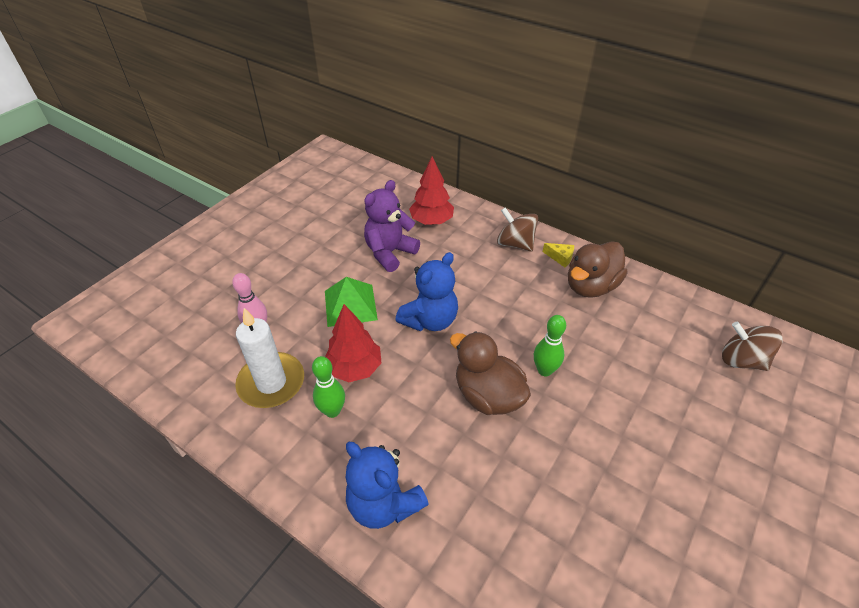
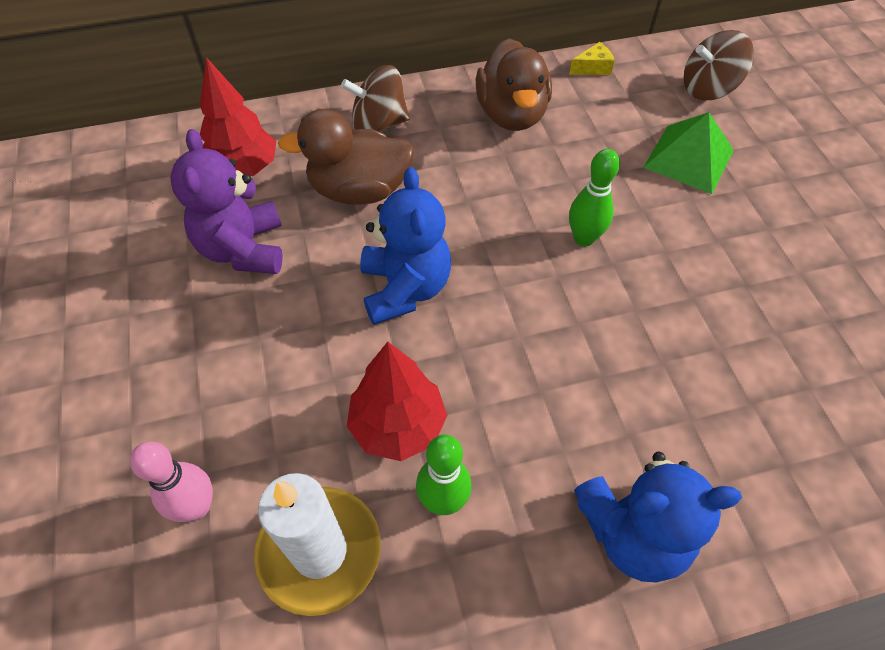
camera: 50 degrees left, 10 degrees up
green pyramid [325,277,378,327] -> green pyramid moved to [643,112,734,194]
brown duck [450,331,531,415] -> brown duck moved to [278,109,415,205]
yellow cheese [543,243,574,267] -> yellow cheese moved to [569,42,615,75]

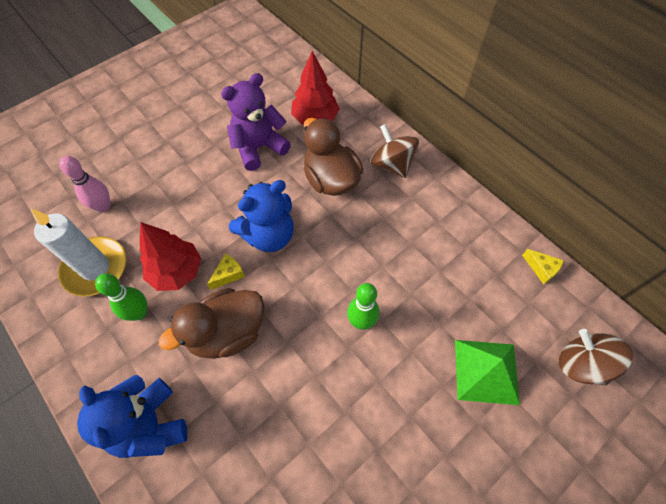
camera: 65 degrees right, 5 degrees up
brown duck [475,38,552,131] -> brown duck moved to [159,288,265,359]
none -> yellow cheese [207,254,245,290]

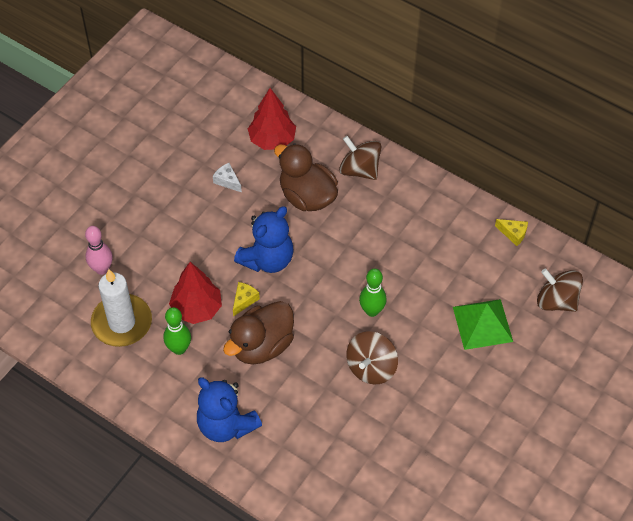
camera: 15 degrees left, 5 degrees down
purple teddy bear [221,73,291,171] -> white cheese [213,163,242,192]
none -> brown spinning top [346,331,398,384]

